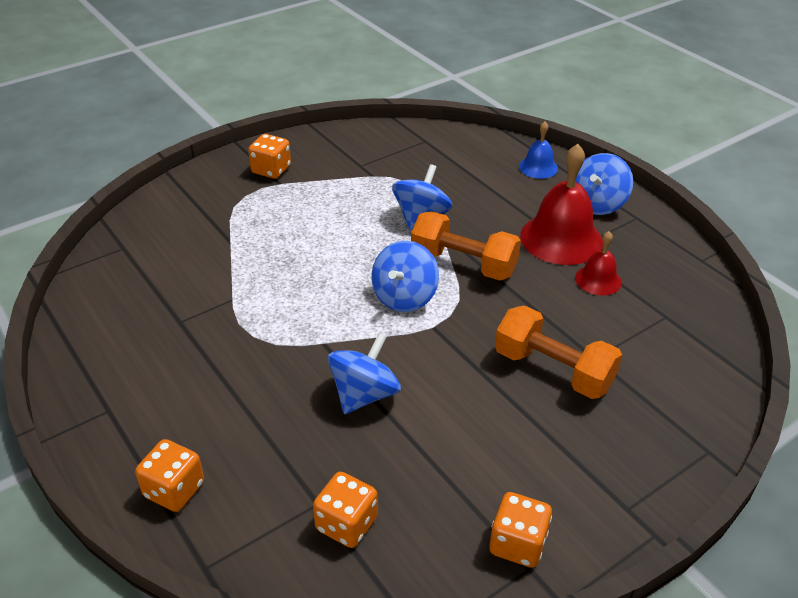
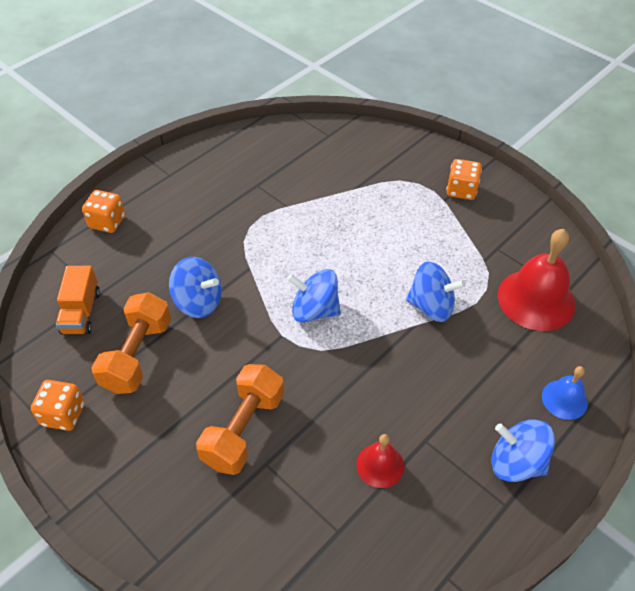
camera: 80 degrees right, 10 degrees up
orange dice [313,472,378,548] -> orange truck [56,266,100,334]
orange dumbbell [411,211,521,281] -> orange dumbbell moved to [91,292,171,394]
red bell [520,144,603,265] -> red bell moved to [498,229,576,331]

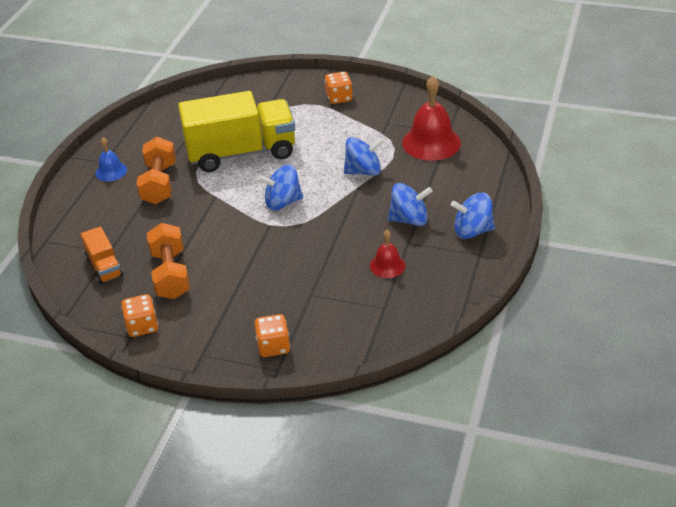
camera: 25 degrees left, 10 degrees down
orange dice [82,190,125,233] -> orange dice moved to [254,314,290,357]
blue spinning top [169,257,222,318] -> blue spinning top moved to [388,183,432,226]
orange dumbbell [196,364,284,475] -> orange dumbbell moved to [137,137,176,204]
blue bell [542,366,588,420] -> blue bell moved to [96,137,127,181]
none -> yellow truck [178,91,295,172]

